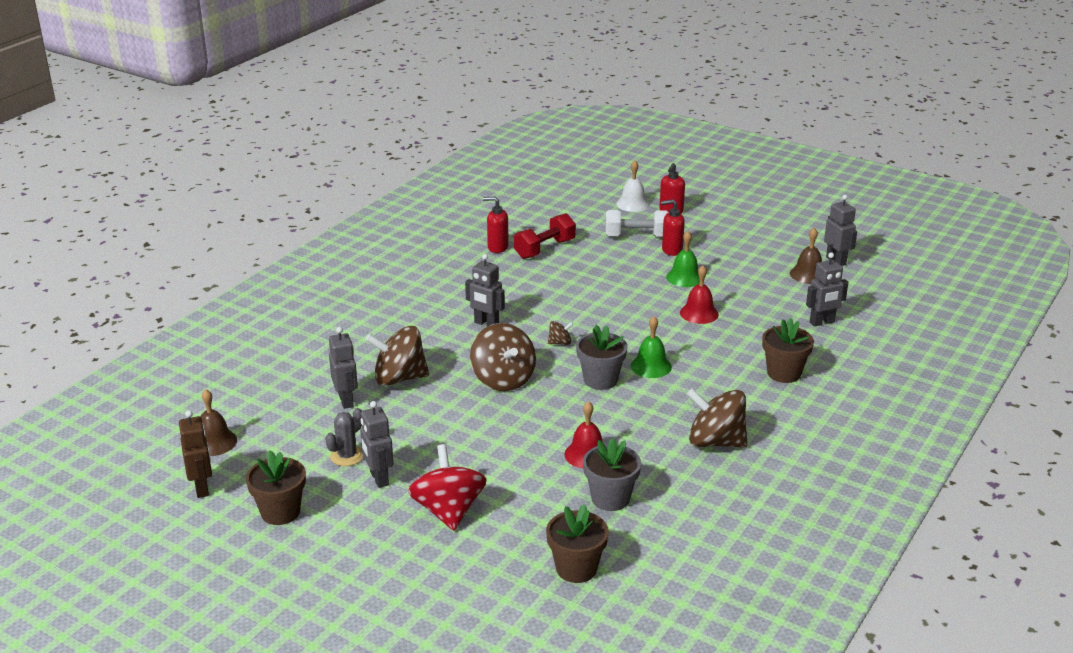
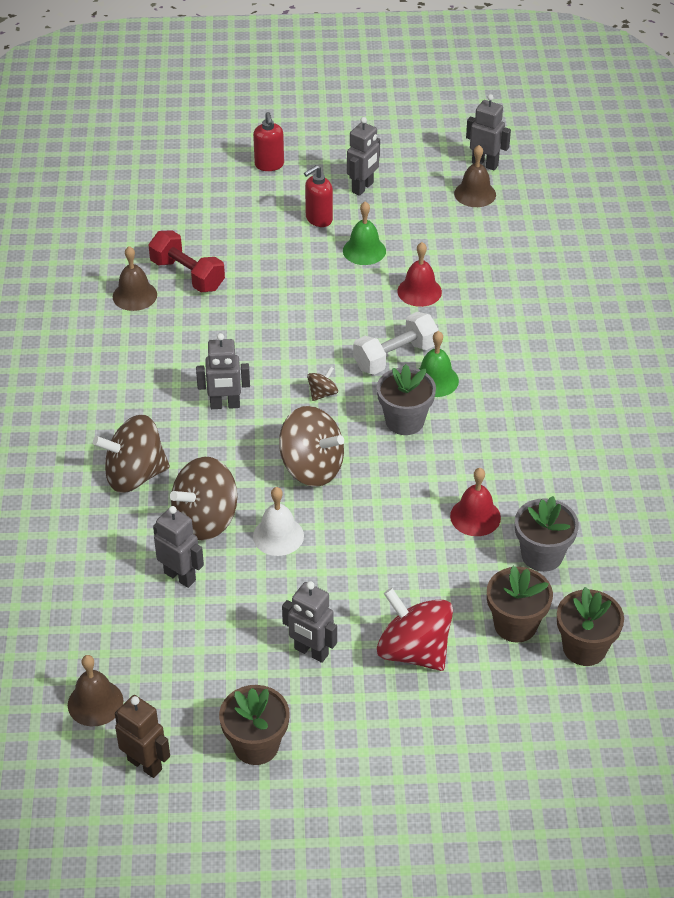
camera: 35 degrees left, 15 degrees up
grey cactus [325,408,364,466] -> none
red soap dispenser [483,196,509,253] -> brown bell [113,246,157,311]
red dumbbell [514,213,576,259] -> red dumbbell turned 60 degrees counterclockwise [148,230,225,292]
white dumbbell [605,210,669,237] -> white dumbbell moved to [353,312,439,375]
white bell [616,160,650,212] -> white bell moved to [253,487,304,556]
brown spinning top [687,388,748,448] -> brown spinning top moved to [93,415,170,493]
brown flower pot [762,318,814,383] -> brown flower pot moved to [487,566,553,642]
grey robot [806,252,848,327] -> grey robot moved to [347,117,380,196]

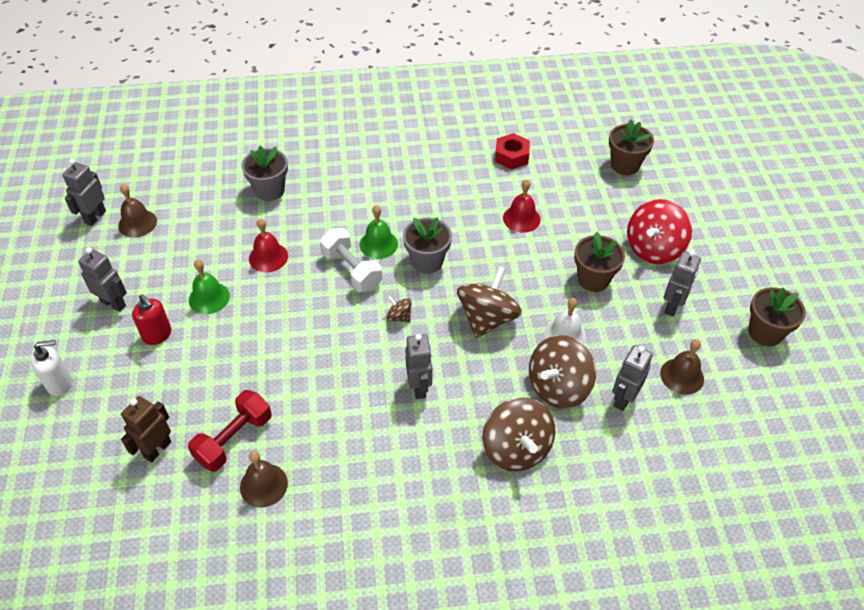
camera: 95 degrees left, 5 degrees up
brown bell [68,655,123,726] -> brown bell moved to [660,339,704,395]
brown robot [115,695,170,778] -> brown robot moved to [121,396,171,463]
brown spinning top [170,457,237,541] -> brown spinning top turned 90 degrees clockwise [529,335,596,409]
red soap dispenser [253,112,284,171] -> white soap dispenser [31,340,72,396]
brown flower pot [487,566,553,642] -> brown flower pot moved to [574,232,625,292]
grey flower pot [515,496,579,572] -> grey flower pot moved to [242,146,288,201]
none -> red nut [495,133,530,170]

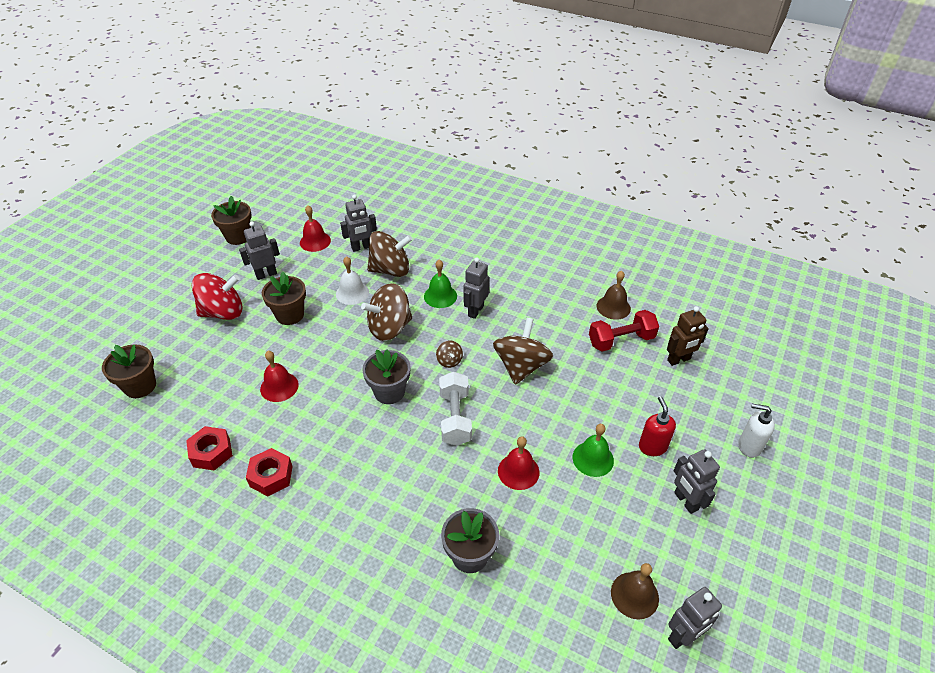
camera: 145 degrees left, 5 degrees down
green bell [360,205,398,259] -> green bell moved to [424,260,457,308]
brown spinning top [482,397,556,471] -> brown spinning top moved to [493,318,553,385]
brown bell [660,339,704,395] -> red bell [300,205,331,252]
none -> red nut [246,448,293,497]

